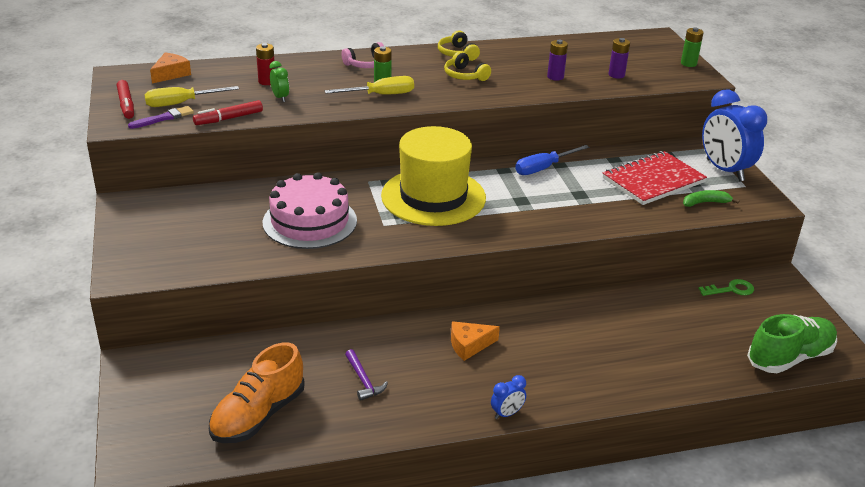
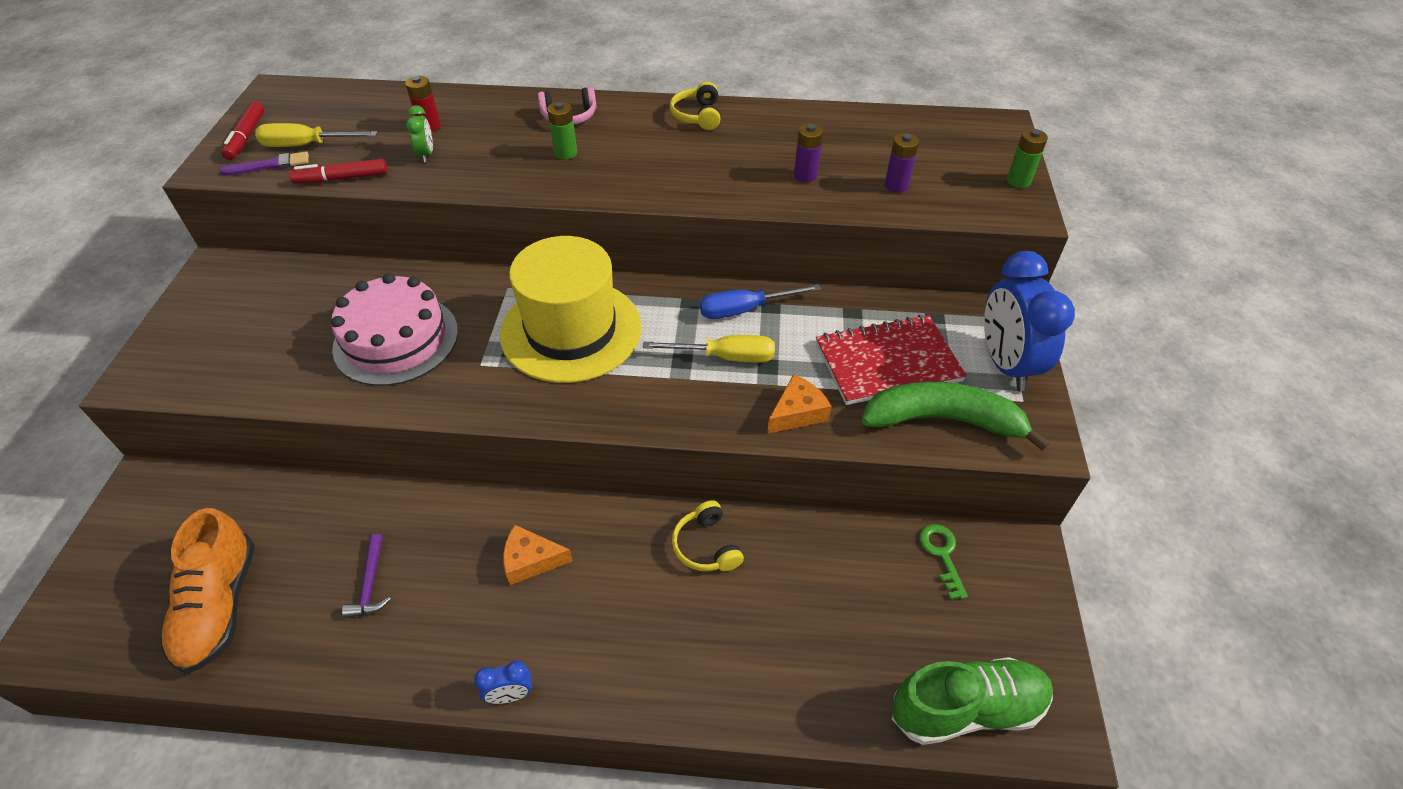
camera: 20 degrees right, 15 degrees up
orange cheese [150,53,191,84] -> orange cheese moved to [767,374,831,434]
orange shoe [209,343,305,443] -> orange shoe turned 60 degrees counterclockwise [161,508,255,674]
yellow screwdriver [325,76,414,95] -> yellow screwdriver moved to [643,335,775,363]
yellow headphones [444,51,491,81] -> yellow headphones moved to [672,500,744,571]
green banana [683,190,740,207] -> green banana [862,381,1050,451], size x2.06
green key [698,279,754,296] -> green key turned 105 degrees counterclockwise [919,524,968,599]

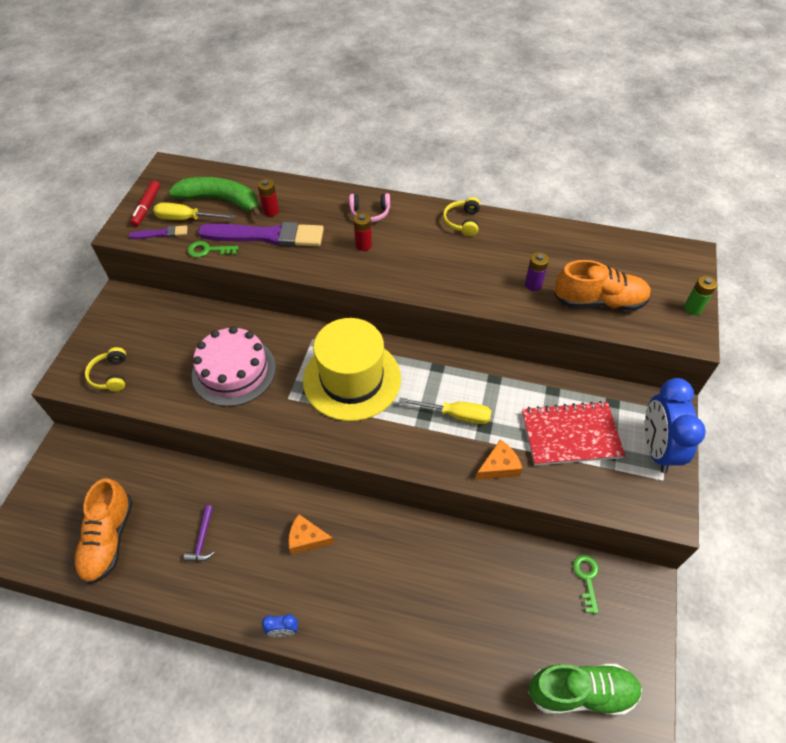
camera: 10 degrees right, 5 degrees up
red marker [289,159,387,184] -> green key [188,241,238,257]
green clock [406,105,433,162] -> purple brush [198,222,324,247]
green battery [547,102,577,159] -> red battery [354,213,372,251]
yellow headphones [672,500,744,571] -> yellow headphones moved to [85,347,126,391]
blue screwdriver [699,284,821,319] -> none
green banana [862,381,1050,451] -> green banana moved to [169,177,262,218]
purple battery [885,133,919,193] -> orange shoe [554,260,651,311]

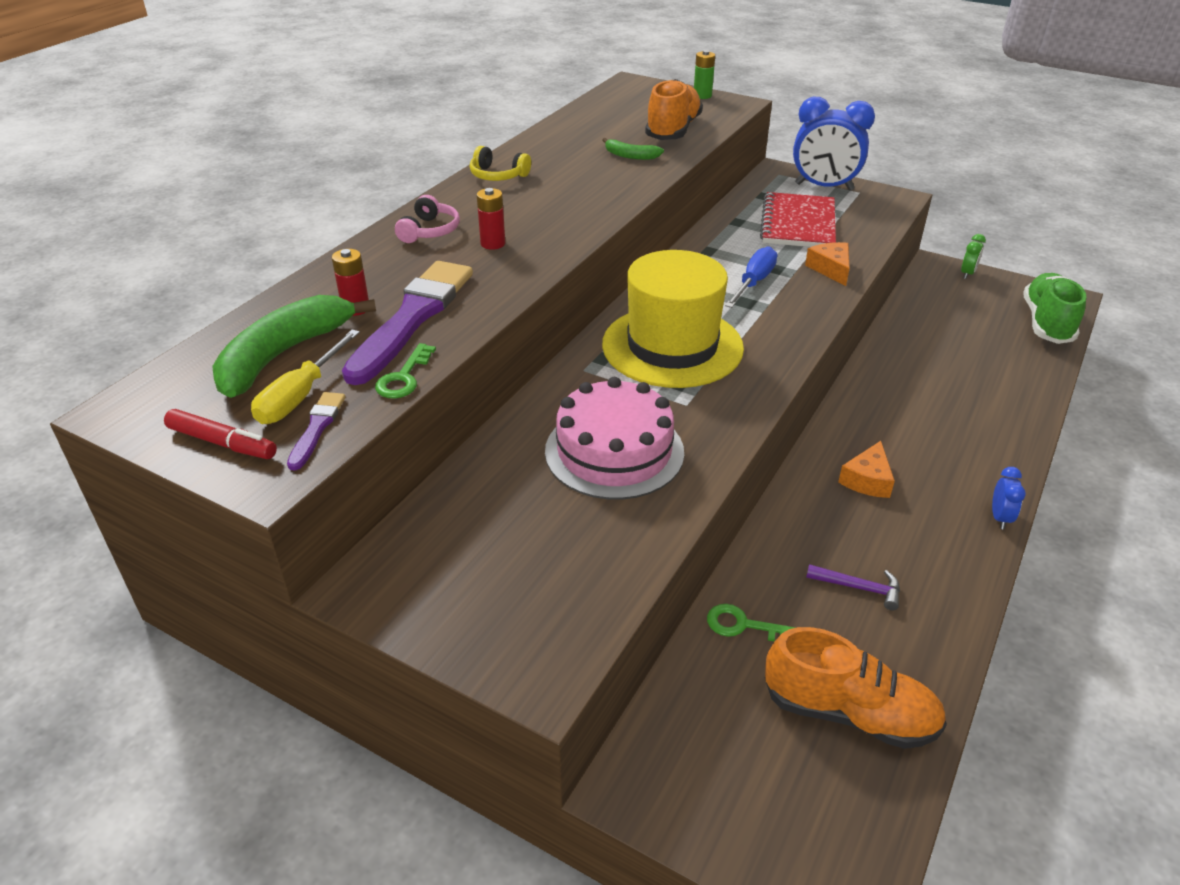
camera: 75 degrees left, 15 degrees down
yellow headphones [85,347,126,391] -> none
yellow screwdriver [399,398,491,424] -> blue screwdriver [725,246,777,308]
purple battery [525,252,549,291] -> green banana [602,138,664,160]
green key [573,555,599,614] -> green key moved to [707,604,796,641]
none -> green clock [961,234,986,279]

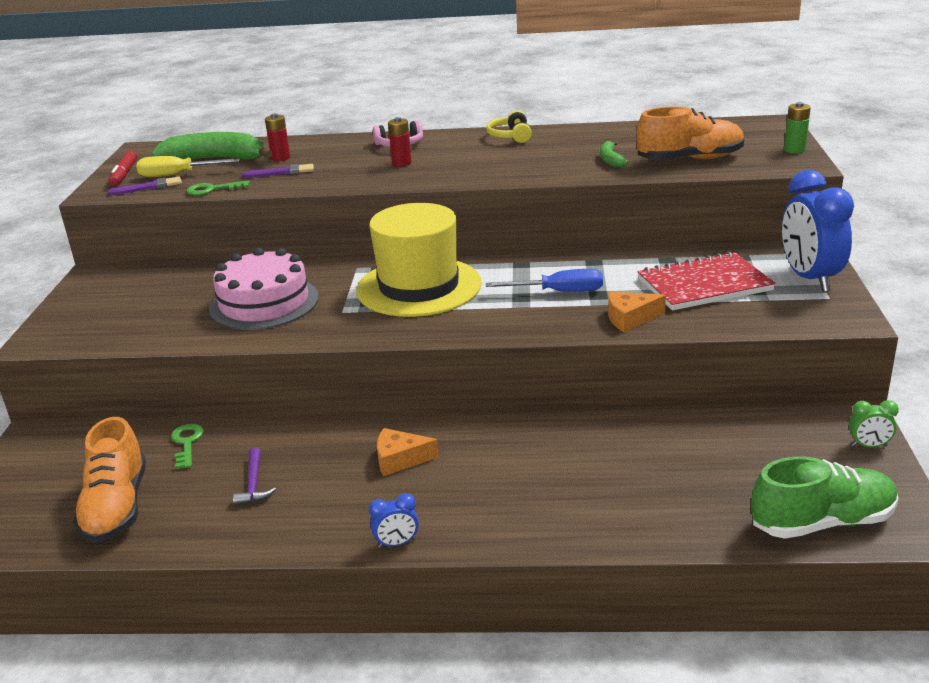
camera: 65 degrees right, 10 degrees down
purple brush [342,261,473,385] -> purple brush [242,164,314,178], size x0.46
orange cheese [805,242,850,286] -> orange cheese turned 150 degrees counterclockwise [608,292,666,332]

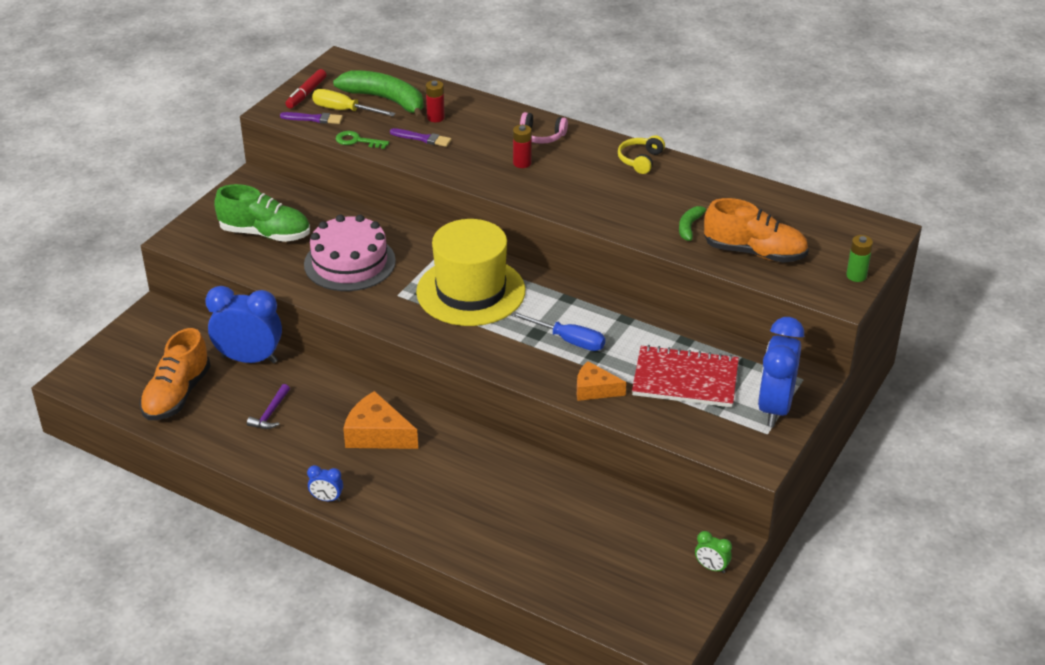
camera: 25 degrees right, 10 degrees up
green key [171,424,204,469] -> blue clock [205,286,282,363]
orange cheese [377,428,439,476] -> orange cheese [343,391,418,449], size x1.52
green shoe [751,457,898,539] -> green shoe moved to [214,184,310,242]

